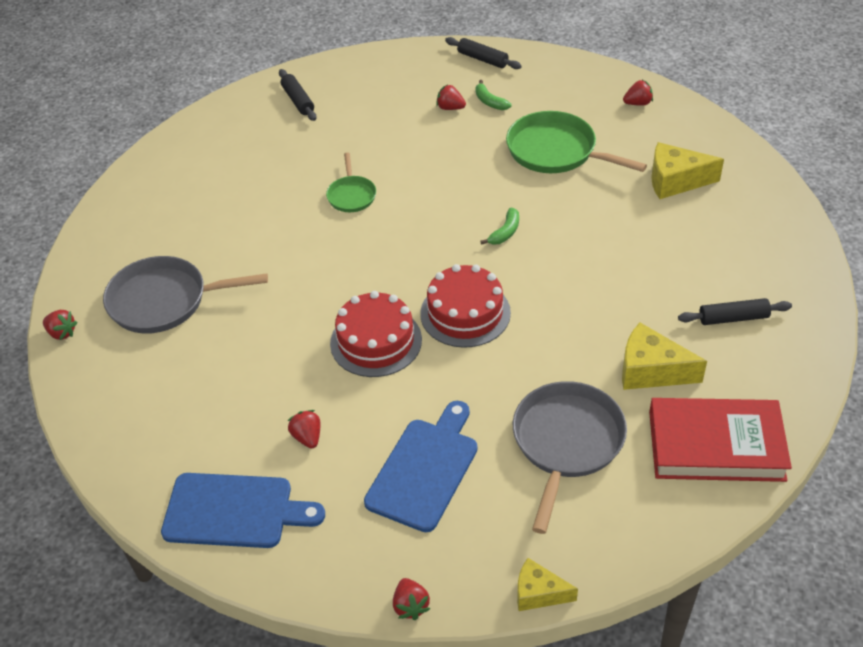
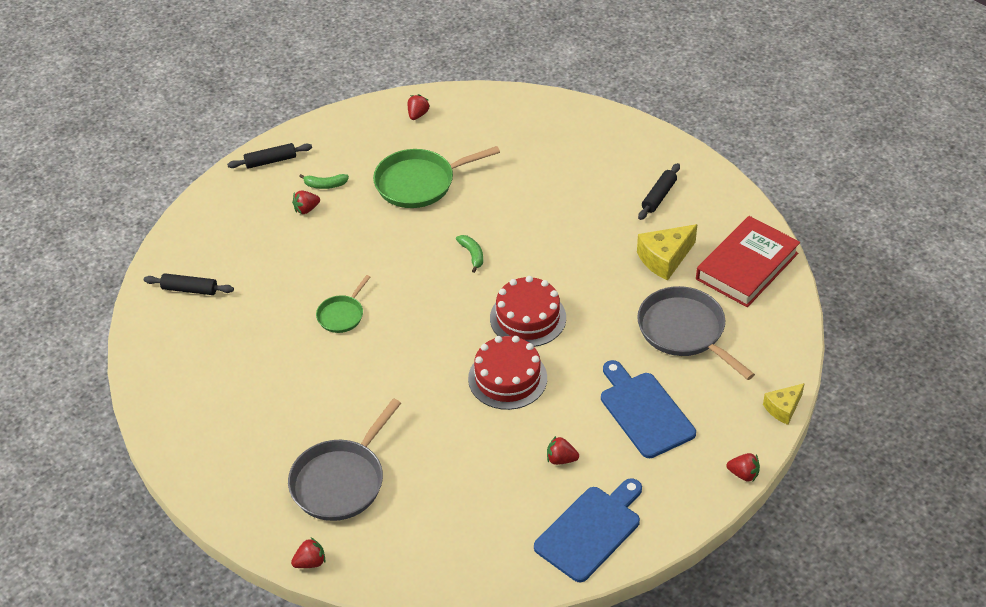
camera: 55 degrees left, 0 degrees up
green pan [326,153,376,212] -> green pan turned 90 degrees clockwise [316,275,370,333]
yellow cheese [651,142,724,199] -> none

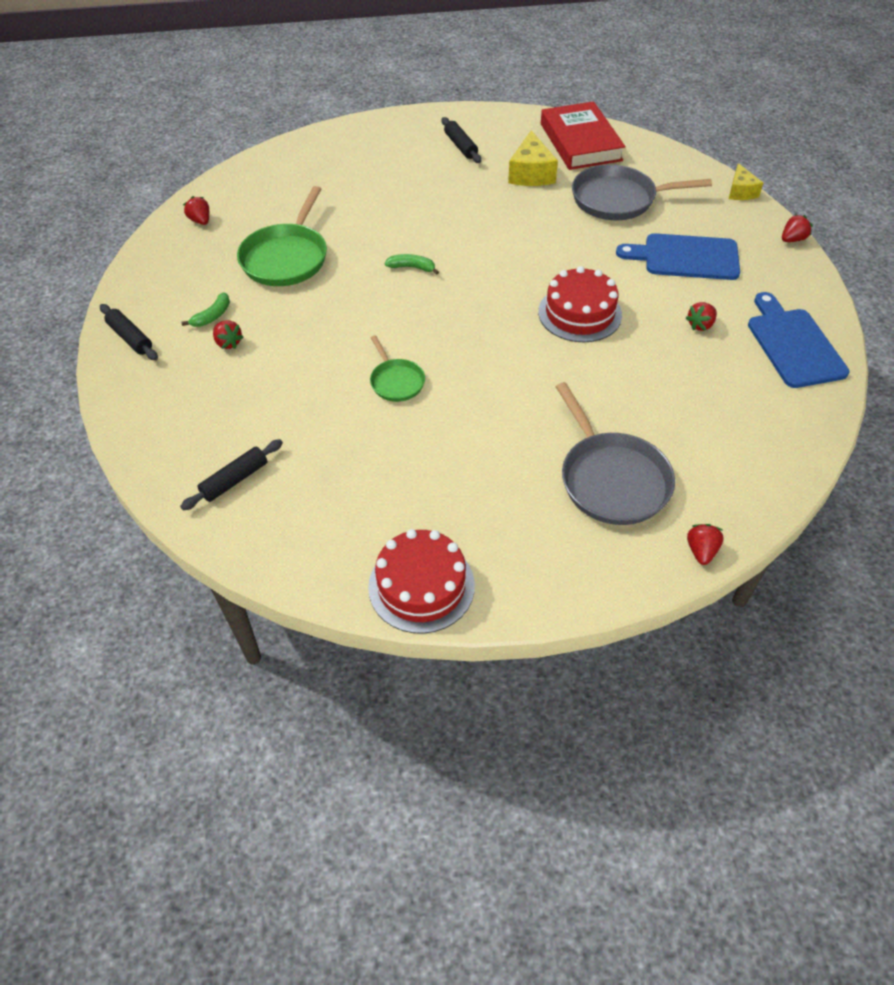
camera: 55 degrees left, 5 degrees up
black rolling pin [227,143,312,169] -> black rolling pin turned 60 degrees counterclockwise [100,304,158,360]
red strawberry [292,190,320,214] -> red strawberry turned 45 degrees counterclockwise [213,320,243,349]
red cake [490,276,566,347] -> red cake moved to [368,529,475,634]

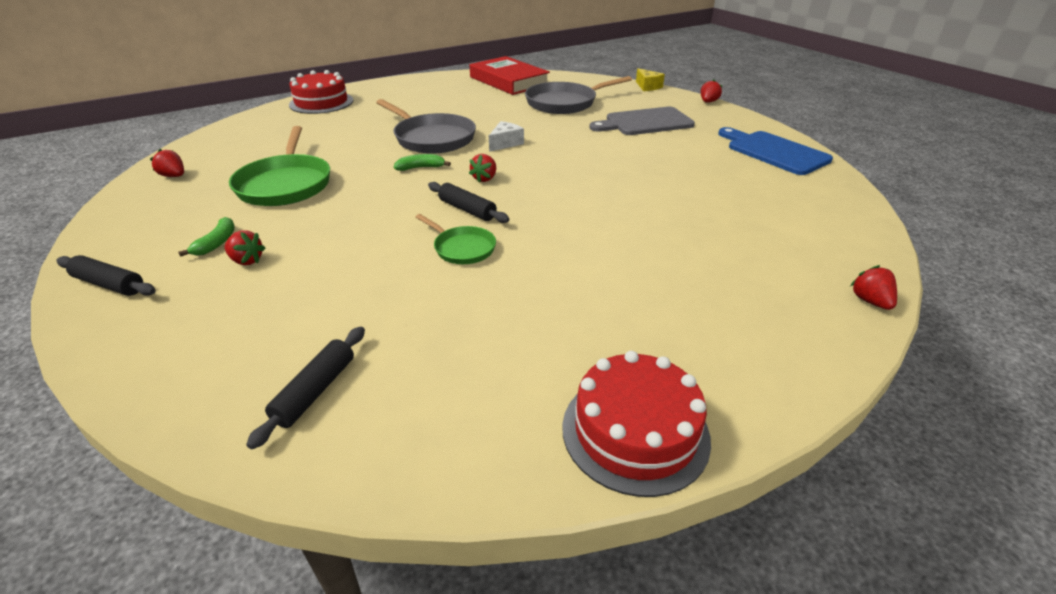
camera: 25 degrees left, 15 degrees down
black rolling pin [442,117,481,163] -> black rolling pin moved to [428,182,509,223]
yellow cheese [508,130,558,186] -> none
red cake [538,266,622,342] -> red cake moved to [289,70,354,114]
grey pan [556,382,675,525] -> grey pan moved to [376,99,476,154]
blue cutting board [616,233,740,280] -> grey cutting board [589,107,695,135]
red strawberry [686,302,717,331] -> red strawberry moved to [469,154,496,183]
none -> white cheese [489,121,524,152]

